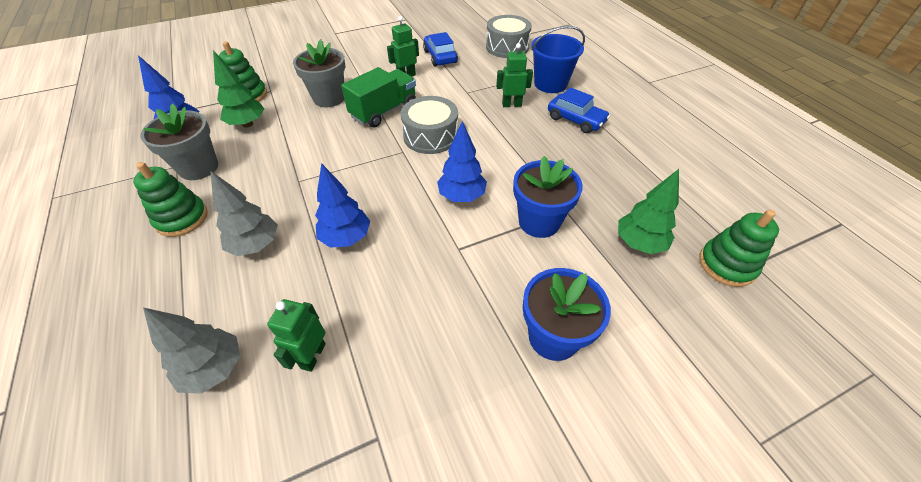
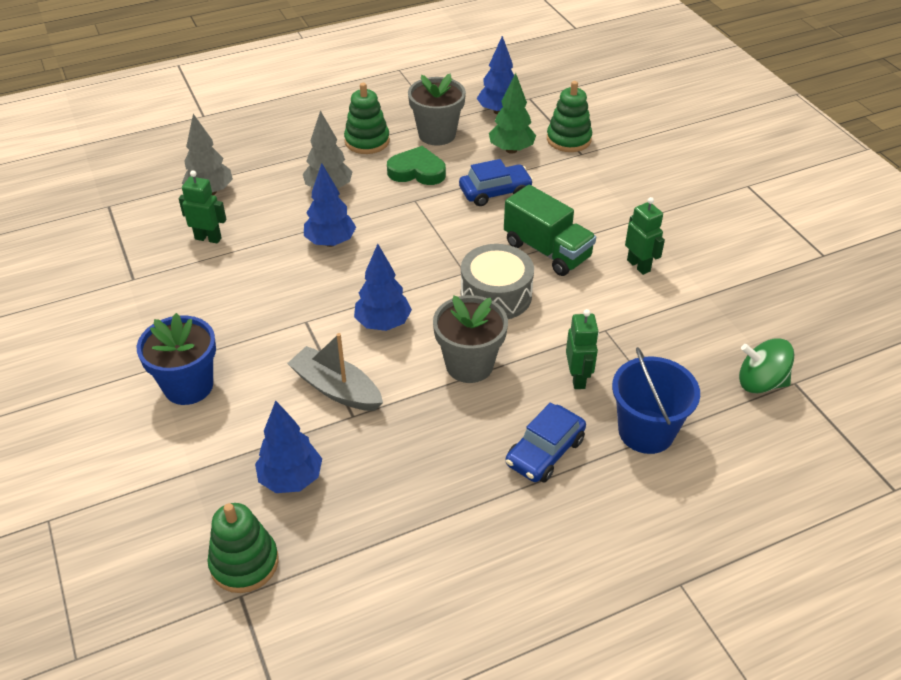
camera: 90 degrees right, 5 degrees down
grey flower pot [293,39,345,107] -> grey flower pot moved to [433,295,508,383]
blue car [423,32,458,66] -> blue car moved to [459,159,533,206]
grey drum [486,15,532,58] -> green spinning top [739,338,794,393]
blue flower pot [513,156,583,238] -> grey boat [287,333,383,411]
green tree [618,169,679,254] -> blue tree [255,401,322,493]
none -> green heart [387,146,446,185]

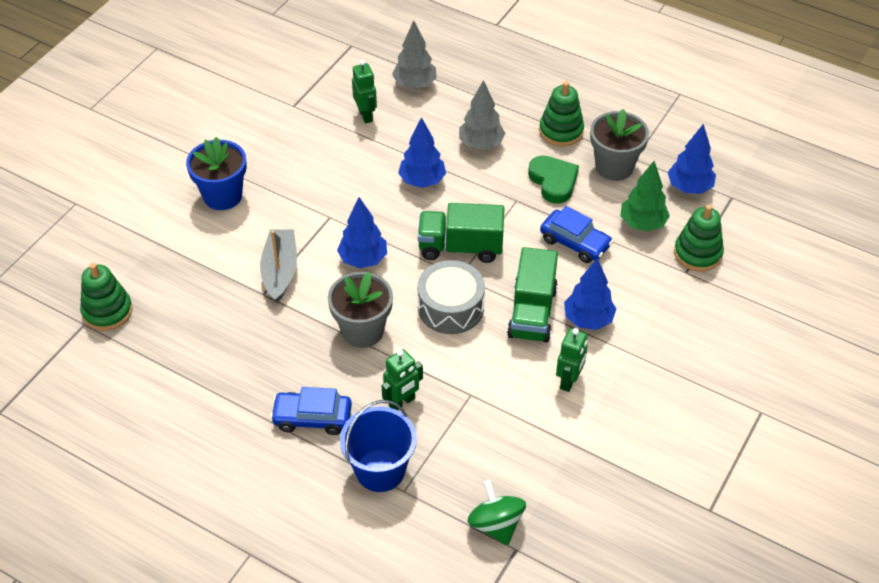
camera: 55 degrees right, 5 degrees up
blue tree [255,401,322,493] -> blue tree moved to [564,258,616,330]
none -> green truck [418,203,504,263]

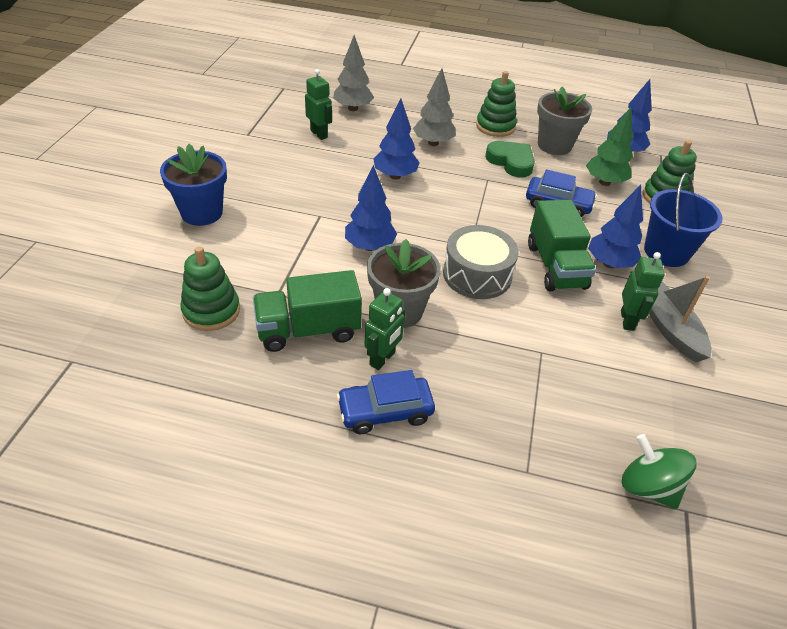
camera: 20 degrees left, 5 degrees down
green stacking toy [80,263,133,331] -> green stacking toy moved to [180,246,240,331]
grey boat [260,229,297,303] -> grey boat moved to [649,276,712,362]
blue bucket [340,400,417,492] -> blue bucket moved to [644,173,723,267]
green robot [381,349,423,410] -> green robot moved to [364,288,405,370]
green truck [418,203,504,263] -> green truck moved to [253,270,362,352]

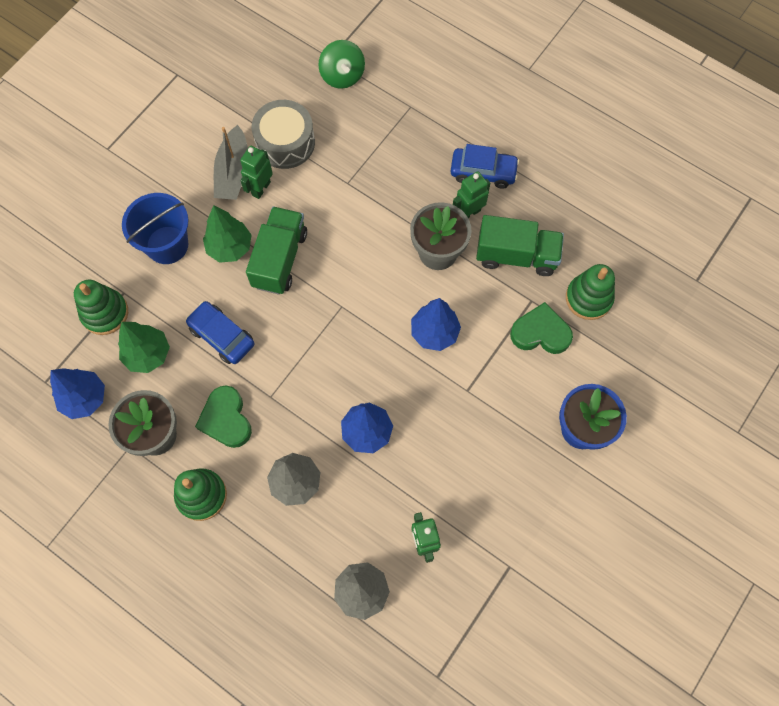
camera: 155 degrees left, 25 degrees up
grey drum [443,225,519,299] -> grey drum moved to [252,100,315,169]
blue tree [588,185,643,268] -> green tree [203,205,251,263]
none -> green heart [510,302,573,354]

